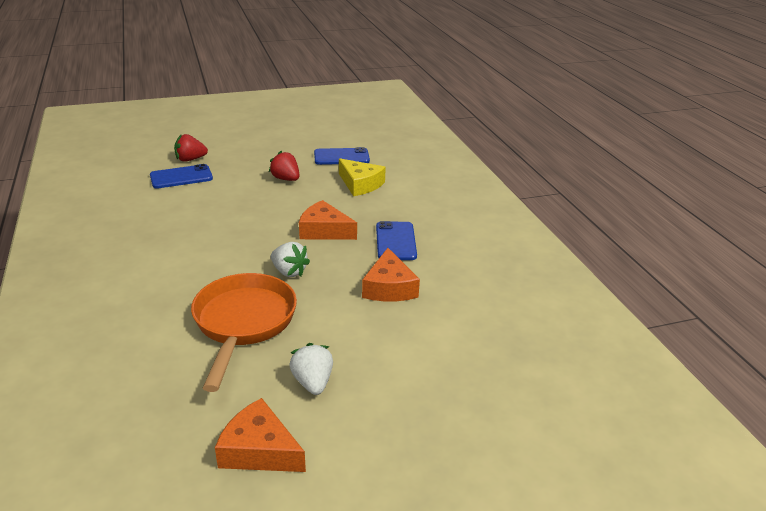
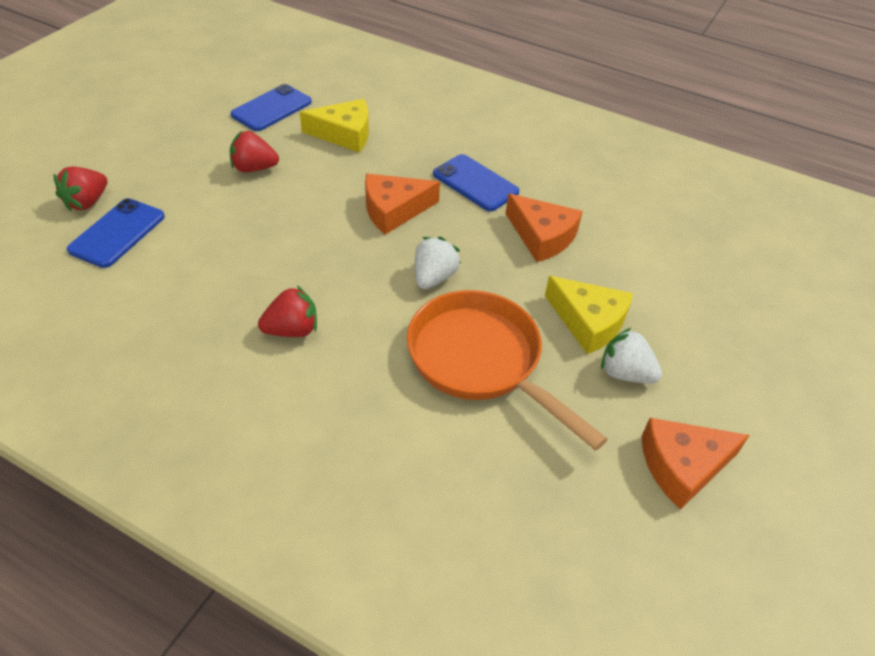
camera: 45 degrees left, 15 degrees up
white strawberry [271,242,310,277] -> white strawberry turned 60 degrees counterclockwise [415,237,461,289]
none -> red strawberry [258,285,317,337]
none -> yellow cheese [545,276,633,354]

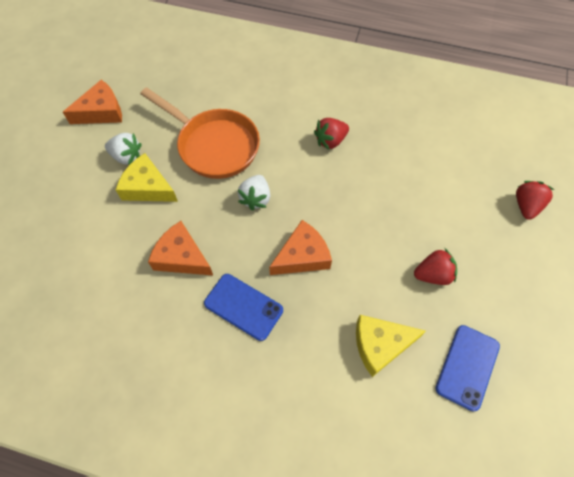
camera: 170 degrees right, 15 degrees up
blue phone [67,198,165,268] -> none

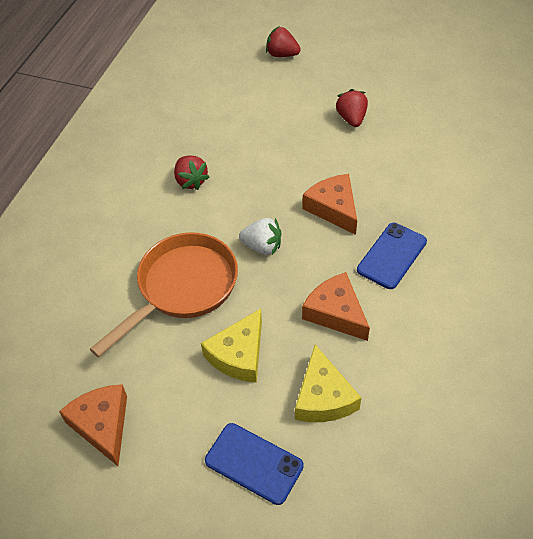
camera: 85 degrees left, 10 degrees down
white strawberry [105,133,141,165] -> none
orange cheese [148,221,213,275] -> orange cheese turned 105 degrees clockwise [302,272,370,341]
yellow cheese [356,315,426,377] -> yellow cheese moved to [295,345,361,422]
blue phone [435,325,500,412] -> blue phone moved to [205,423,304,505]

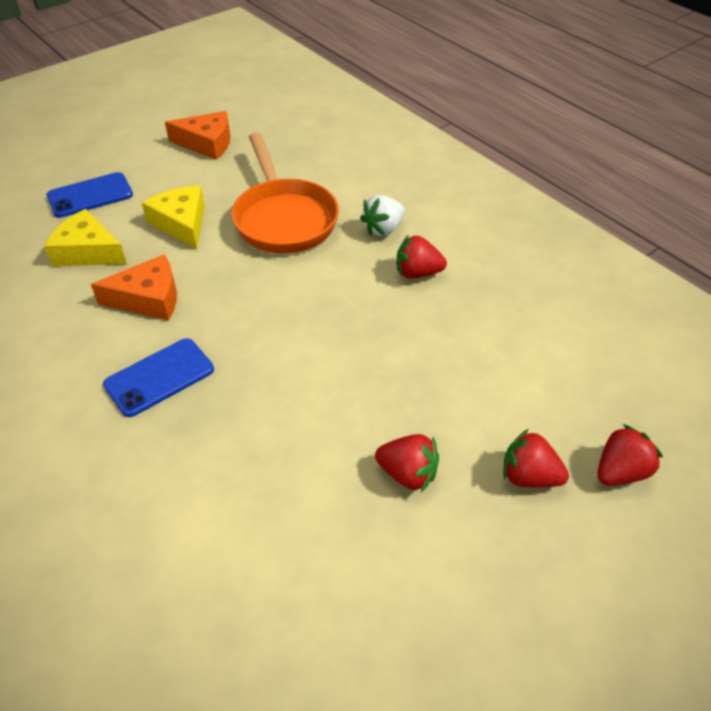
camera: 120 degrees right, 5 degrees down
white strawberry [239,218,281,255] -> white strawberry moved to [360,195,405,236]
orange cheese [303,174,357,235] -> none
blue phone [357,223,427,289] -> blue phone turned 75 degrees clockwise [103,338,214,417]
none -> red strawberry [503,429,569,487]

